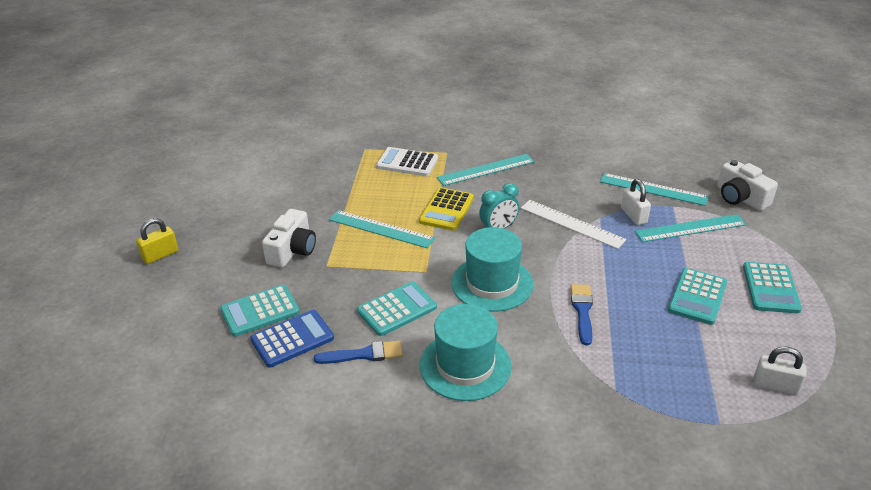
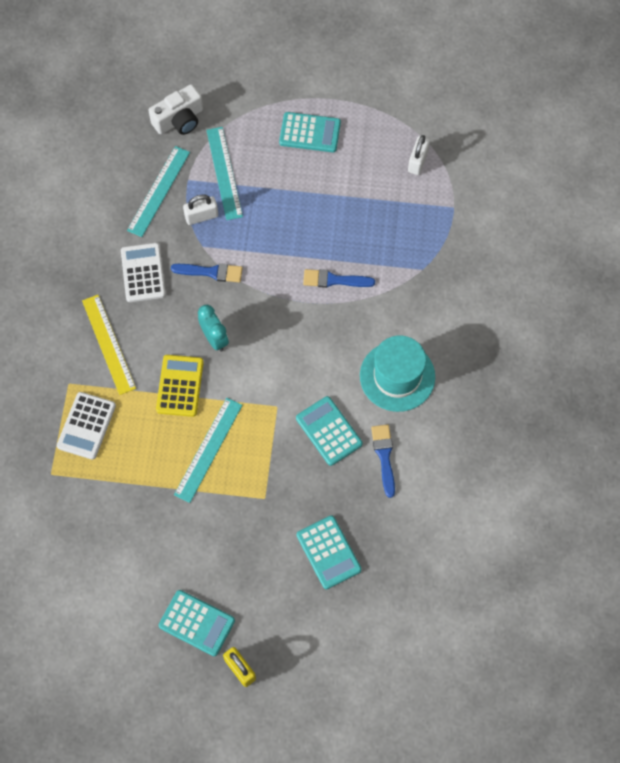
camera: 90 degrees left, 30 degrees up
blue calculator [250,310,334,368] -> none
white camera [262,209,316,268] -> none
yellow calculator [419,187,474,231] -> yellow calculator turned 105 degrees counterclockwise [156,355,204,417]
turquoise ruler [437,154,534,186] -> yellow ruler [82,295,136,395]
turquoise hat [451,227,533,312] -> none
white ruler [521,200,626,249] -> blue brush [171,263,243,283]
turquoise calculator [668,268,727,325] -> turquoise calculator moved to [159,590,235,656]
none -> white calculator [121,243,166,302]

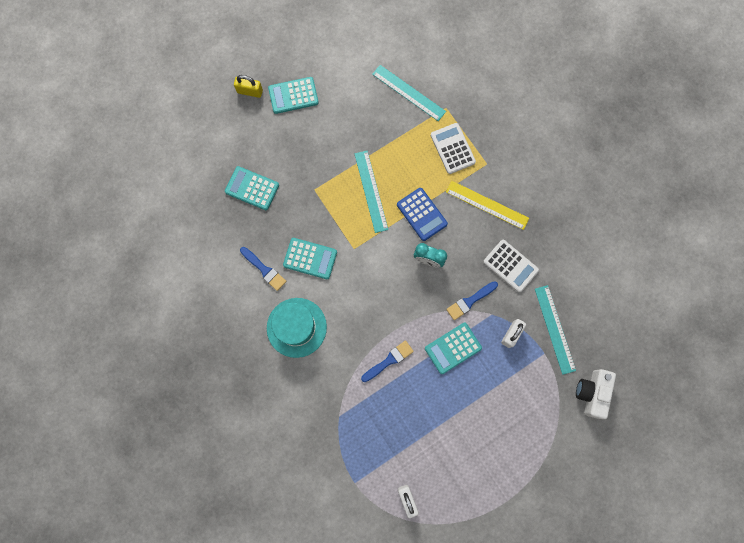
camera: 140 degrees right, 10 degrees up
yellow calculator [156,355,204,417] -> blue calculator [397,188,448,241]
turquoise ruler [206,127,243,220] -> turquoise ruler moved to [372,65,446,121]
turquoise calculator [279,112,341,152] -> turquoise calculator moved to [425,323,482,374]

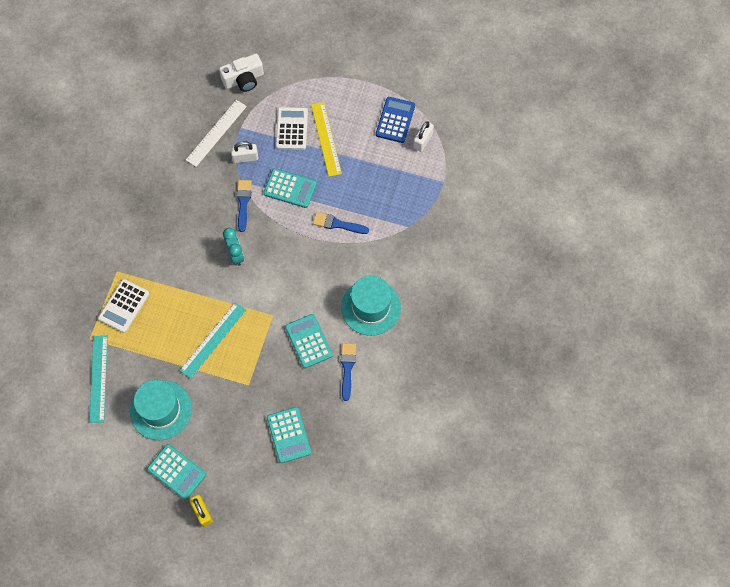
camera: 130 degrees left, 10 degrees down
blue calculator [397,188,448,241] -> blue calculator moved to [376,97,415,143]
yellow ruler [446,181,529,230] -> yellow ruler moved to [311,102,342,177]
blue brush [446,281,498,320] -> blue brush turned 105 degrees counterclockwise [237,180,252,232]
white calculator [483,240,539,292] -> white calculator moved to [276,107,308,150]
turquoise ruler [535,285,576,375] -> white ruler [186,100,247,167]
none -> turquoise hat [130,380,192,440]

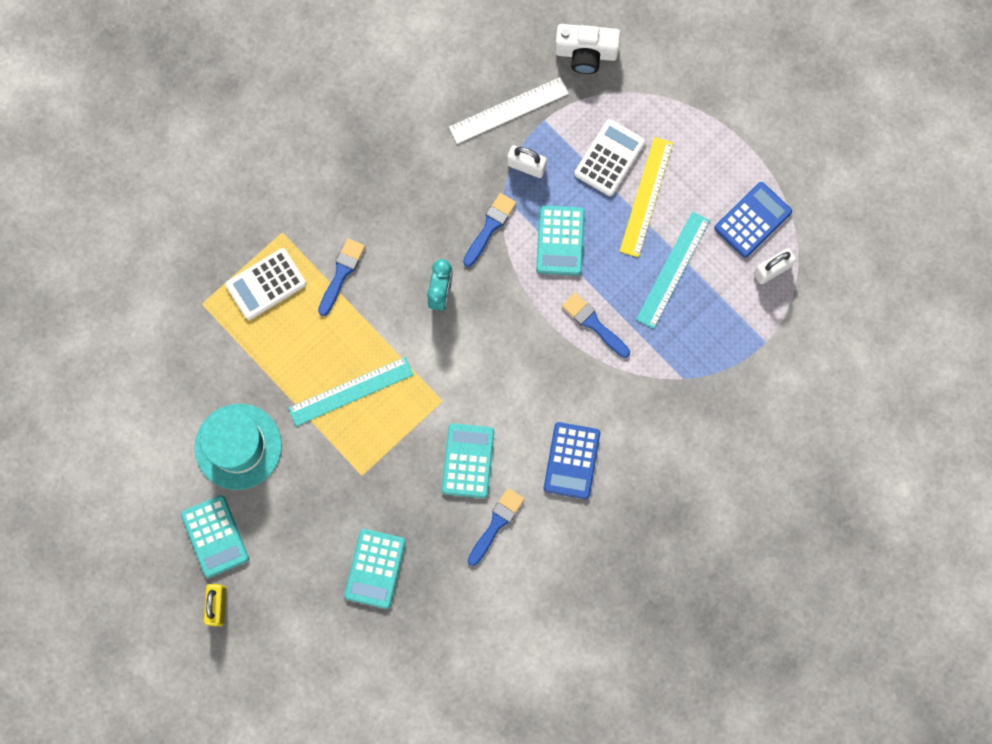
camera: 30 degrees right, 10 degrees up
turquoise ruler [89,335,108,423] -> turquoise ruler moved to [636,212,710,329]
turquoise calculator [263,169,317,208] -> turquoise calculator turned 45 degrees clockwise [536,205,585,276]
turquoise hat [341,276,401,336] -> blue calculator [544,422,600,499]
none -> blue brush [318,238,365,316]

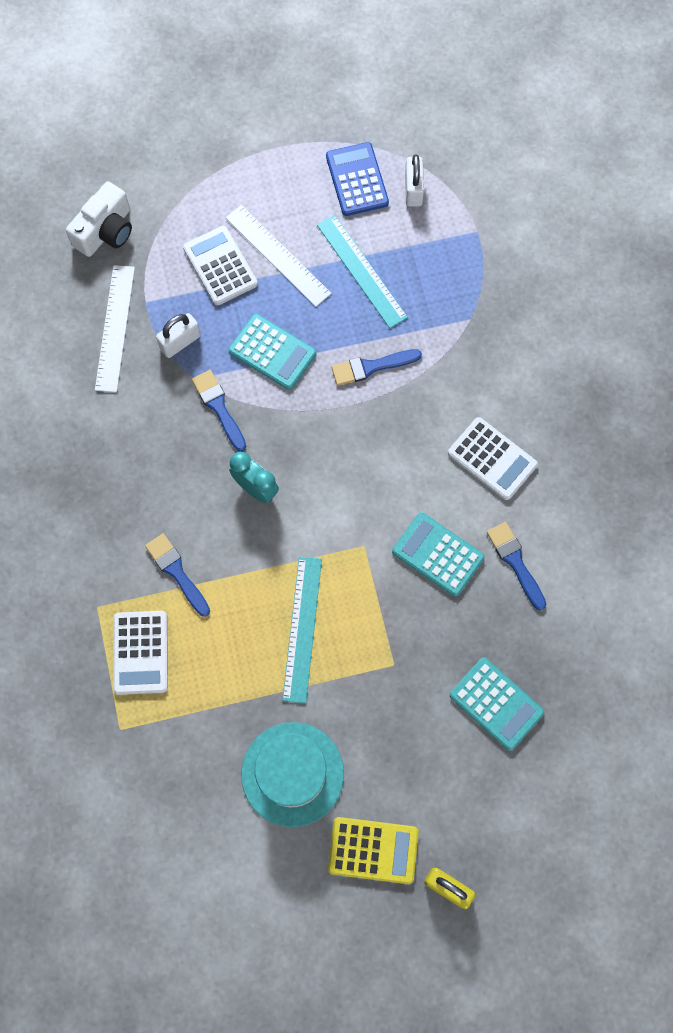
camera: 60 degrees left, 5 degrees down
turquoise calculator [181,495,249,578] -> yellow calculator [328,817,419,884]
blue calculator [544,422,600,499] -> white calculator [448,417,538,500]
yellow ruler [620,137,673,257] -> white ruler [226,205,332,307]

